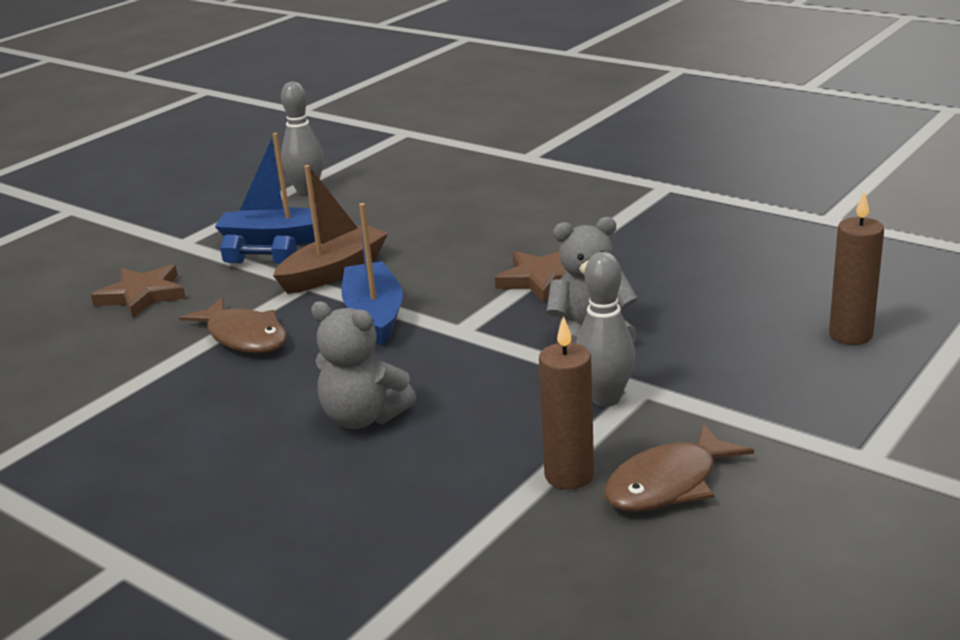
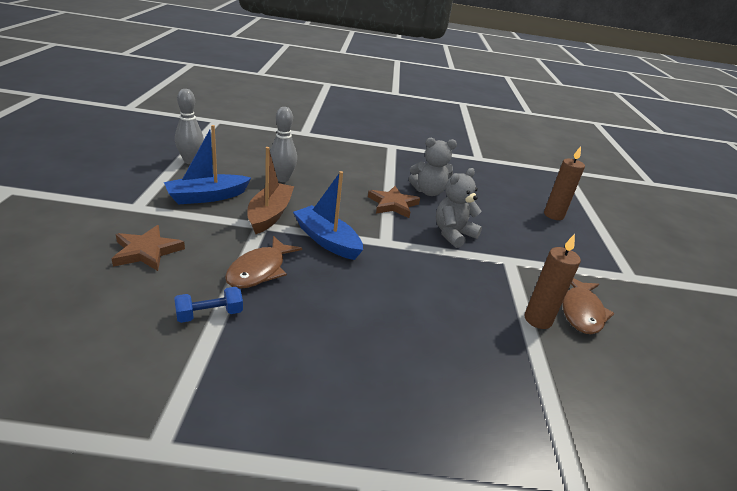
camera: 40 degrees left, 5 degrees up
brown fish [179,297,287,353] -> brown fish turned 105 degrees clockwise [225,236,302,288]
blue dumbbell [220,235,297,264] -> blue dumbbell moved to [174,287,243,323]
grey teddy bear [311,301,417,429] -> grey teddy bear moved to [409,138,457,196]
grey bowling pin [576,252,635,407] -> grey bowling pin moved to [270,107,297,182]

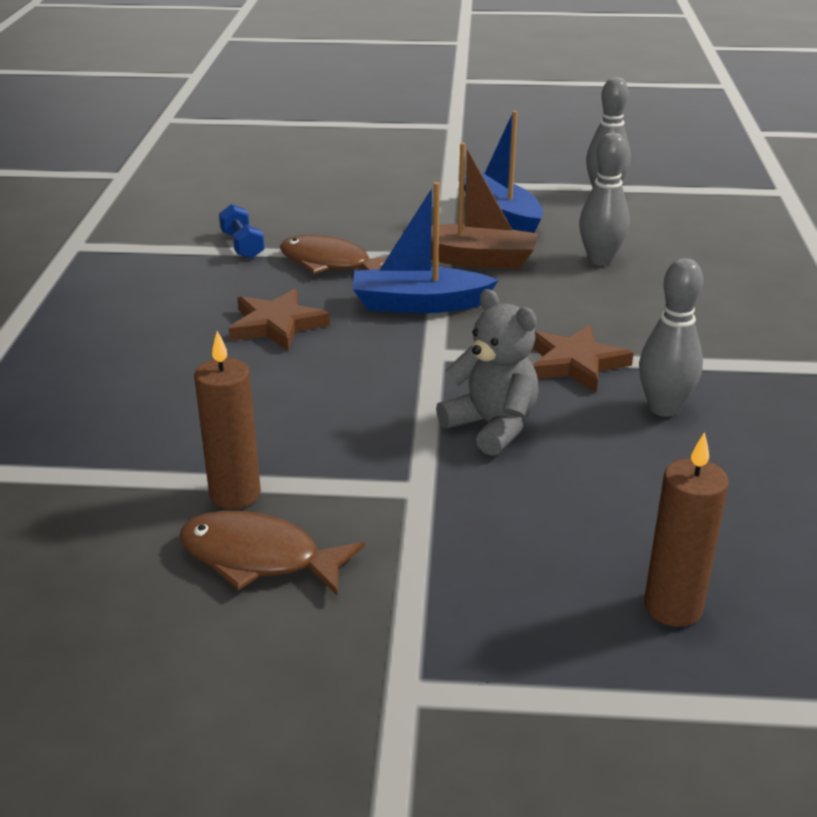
camera: 95 degrees right, 0 degrees up
brown star [112,225,185,271] -> brown star moved to [229,289,330,351]
blue boat [293,171,363,260] -> blue boat turned 135 degrees counterclockwise [353,182,499,313]
grey teddy bear [409,138,457,196] -> grey bowling pin [639,258,703,417]

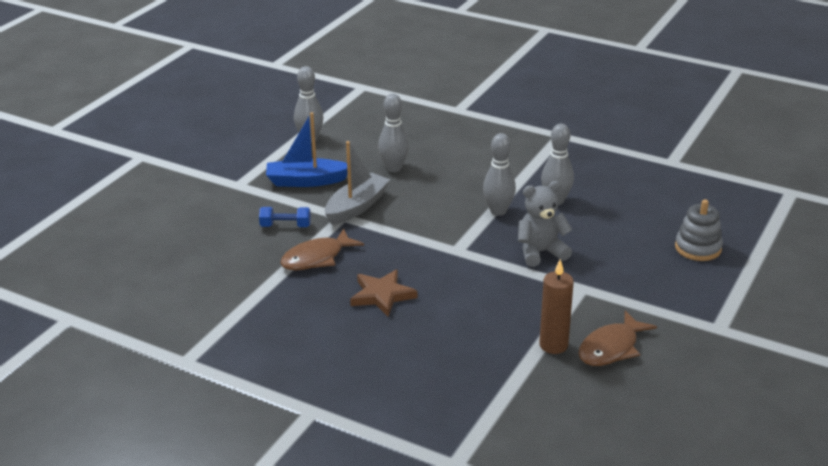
camera: 65 degrees left, 0 degrees up
blue dumbbell [219,204,265,259] -> blue dumbbell moved to [259,207,311,227]
blue boat [353,182,499,313] -> none
brown boat [403,143,538,269] -> grey boat [325,141,390,225]
brown star [533,324,634,393] -> grey bowling pin [483,133,516,216]
brown candle [644,432,729,627] -> grey stacking toy [675,199,723,261]

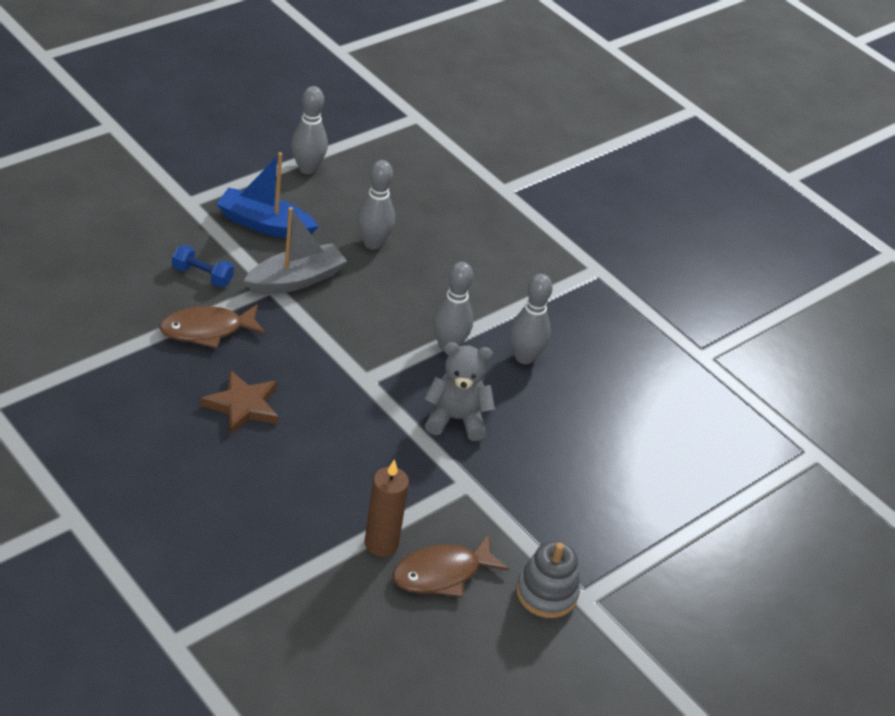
camera: 15 degrees right, 10 degrees up
grey stacking toy [675,199,723,261] -> grey stacking toy moved to [516,541,580,618]

